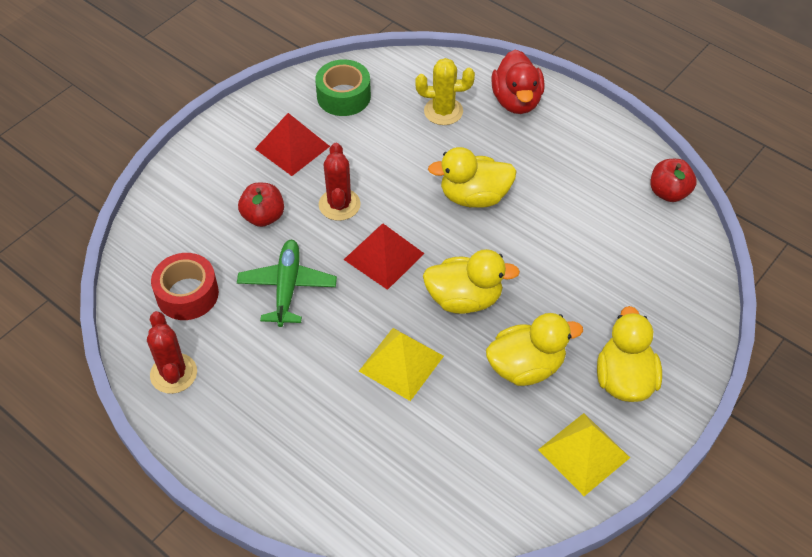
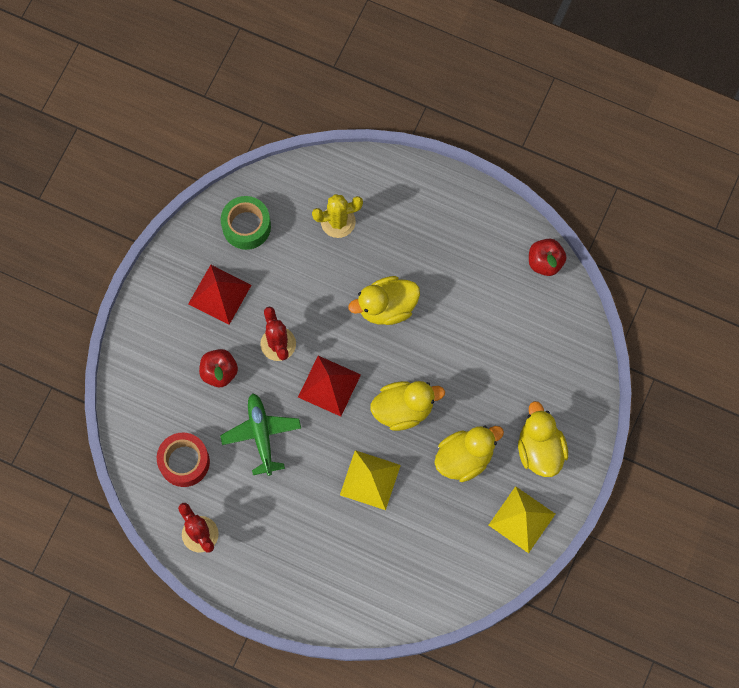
camera: 15 degrees left, 20 degrees up
red duck [491,50,545,114] -> none

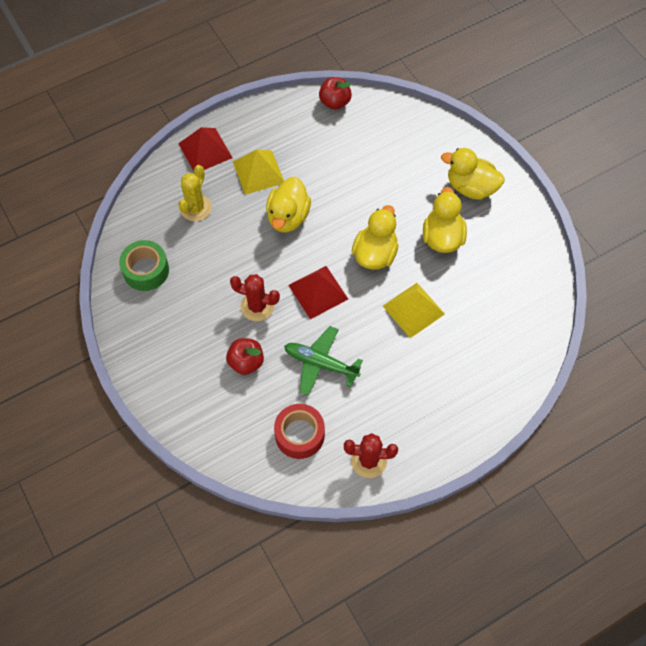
camera: 55 degrees left, 10 degrees down
red pyramid [188,265,251,325] -> red pyramid moved to [178,127,233,171]
yellow pyramid [489,486,555,553] -> yellow pyramid moved to [233,150,284,195]

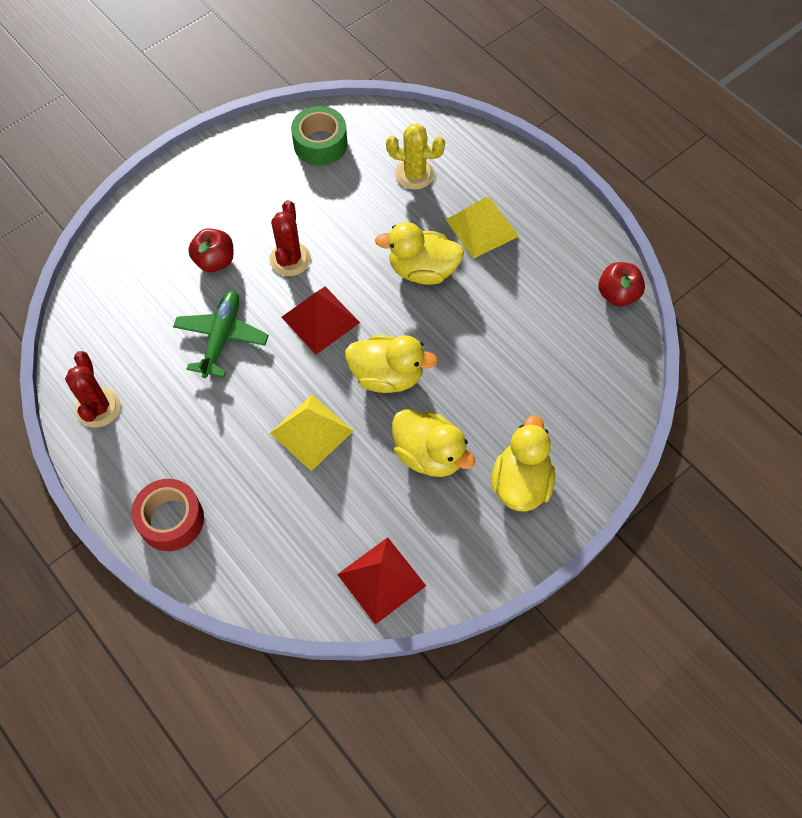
camera: 80 degrees right, 0 degrees up
red pyramid [178,127,233,171] -> red pyramid moved to [337,537,426,625]
red tape [274,404,325,459] -> red tape moved to [131,479,204,551]
yellow duck [423,187,467,253] -> yellow duck turned 45 degrees clockwise [392,409,475,477]

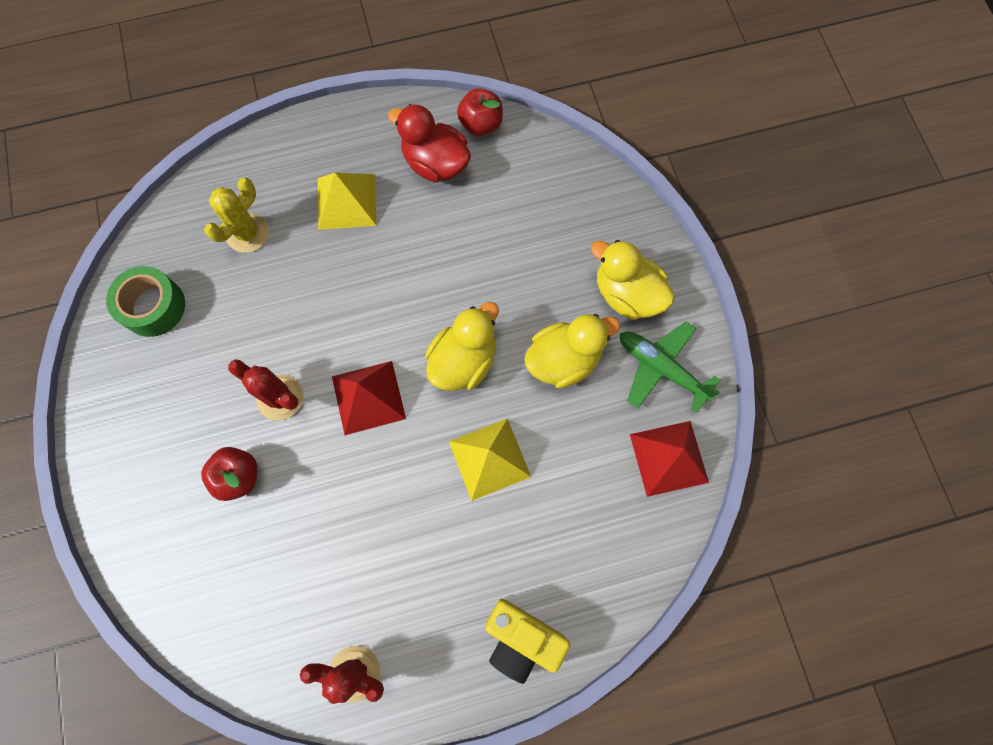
camera: 65 degrees left, 10 degrees up
red tape [131,479,204,551] -> yellow camera [486,599,571,684]
green plane [173,290,269,378] -> green plane moved to [620,322,721,413]
yellow duck [375,222,464,285] -> none
none -> red duck [388,104,471,183]

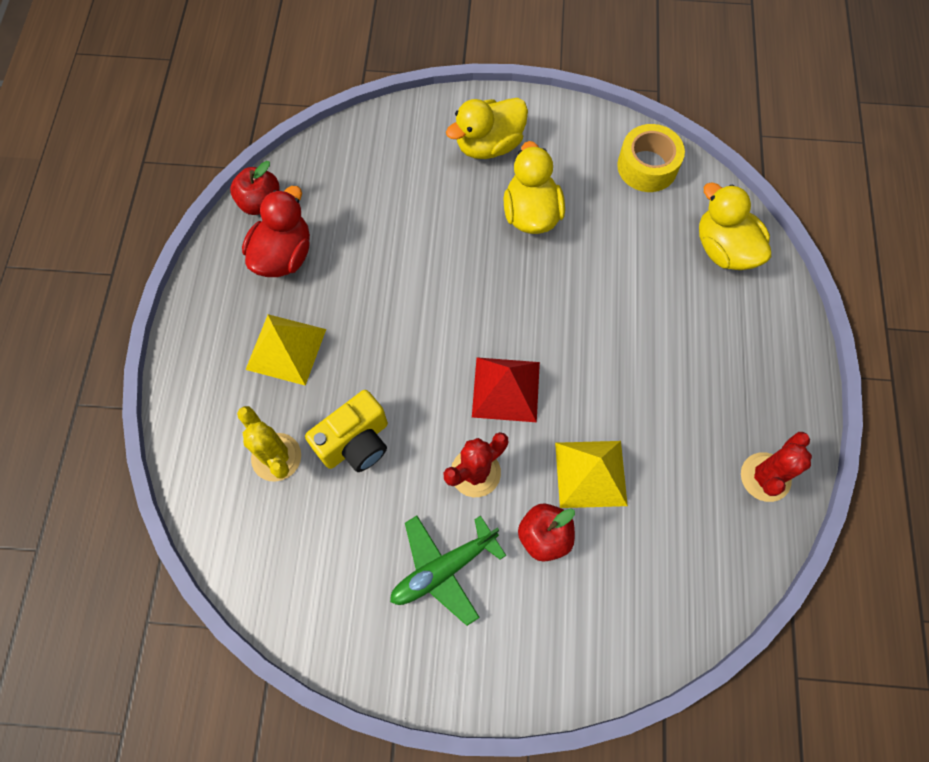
camera: 70 degrees left, 5 degrees down
green tape [106,266,185,337] -> none
red duck [388,104,471,183] -> red duck turned 150 degrees clockwise [242,186,310,277]
yellow duck [425,302,499,391] -> yellow duck moved to [699,183,771,270]
yellow pyramid [449,418,531,501] -> yellow pyramid moved to [555,441,628,508]
yellow camera [486,599,571,684] -> yellow camera moved to [305,390,388,472]
green plane [620,322,721,413] -> green plane moved to [390,516,506,626]
red pyramid [630,421,709,497] -> yellow tape [617,124,685,192]

